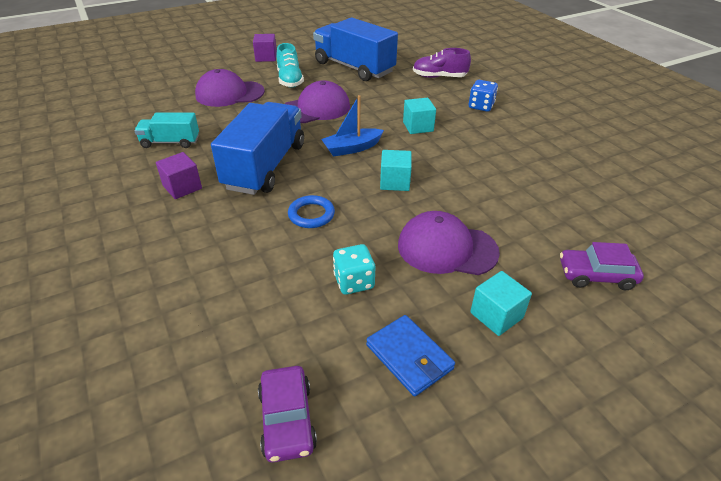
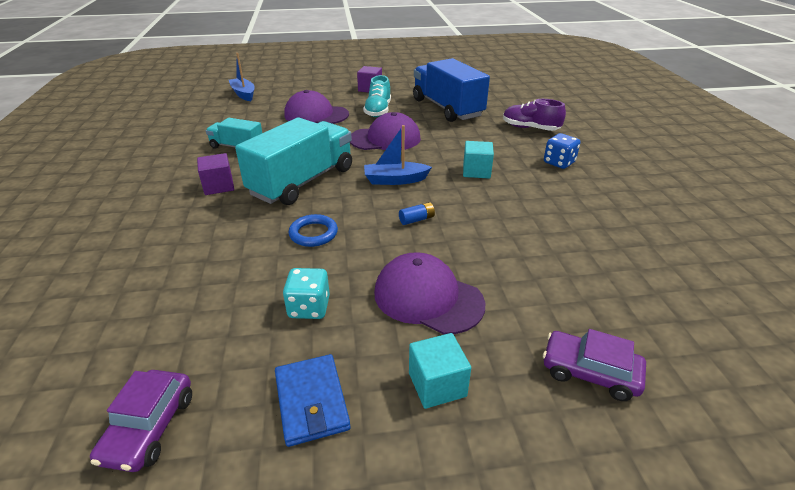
camera: 20 degrees right, 5 degrees down
blue truck [211,102,304,195] -> turquoise truck [235,117,352,205]
turquoise cube [380,150,412,191] -> blue battery [399,202,435,225]
none -> blue boat [229,53,255,101]

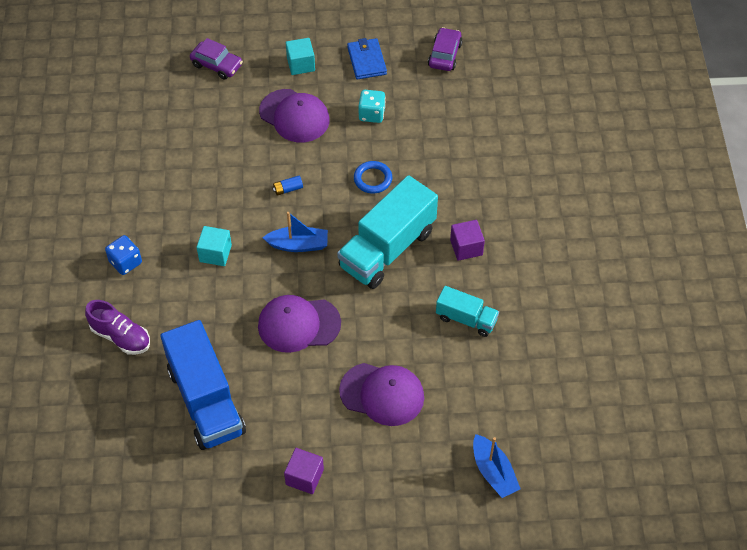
camera: 175 degrees left, 20 degrees up
turquoise shoe [363,75,391,117] -> none

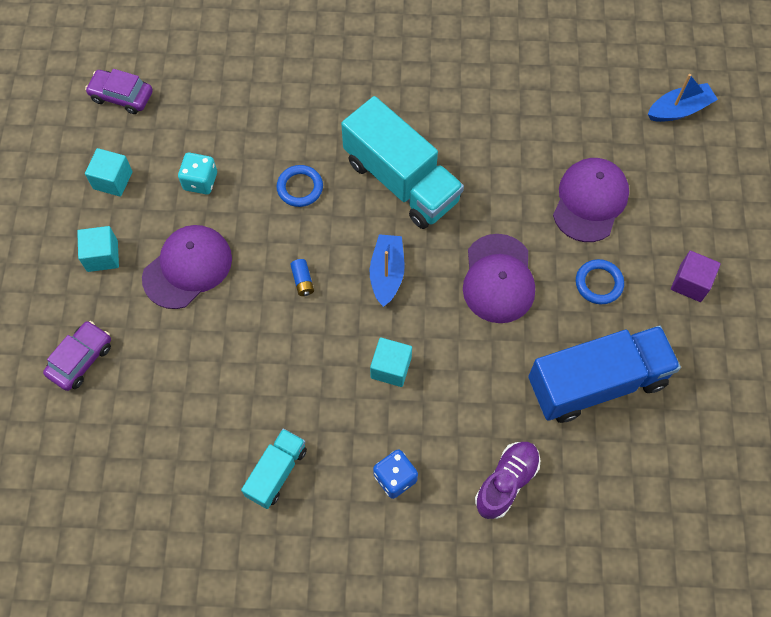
camera: 85 degrees left, 10 degrees up
blue wallet [347,38,387,80] -> turquoise cube [85,148,133,197]
turquoise truck [436,286,499,337] -> turquoise truck moved to [241,429,307,509]
purple cube [450,220,485,261] -> none
none -> blue ring [576,259,624,304]

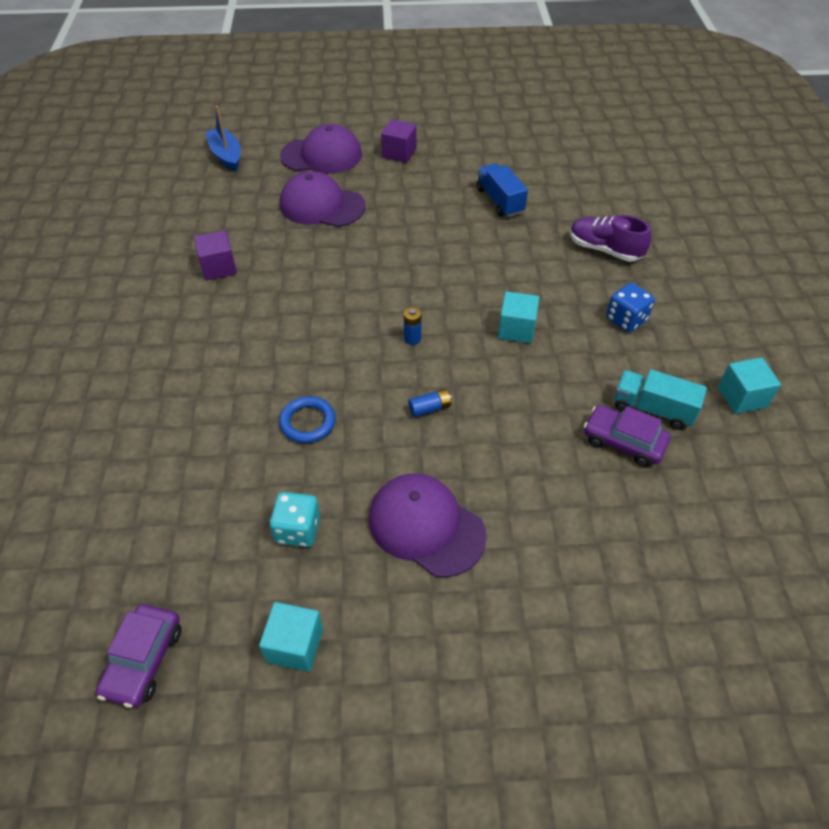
camera: 95 degrees left, 15 degrees down
purple car [43,321,111,391] -> purple car moved to [584,405,671,467]
turquoise cube [77,226,119,272] -> turquoise cube moved to [718,358,781,414]
turquoise truck [341,96,464,229] -> none
blue boat [370,234,405,307] -> blue battery [404,307,422,345]
purple cap [463,234,535,323] -> purple cap moved to [280,124,362,173]
blue truck [528,326,681,423] -> blue truck [477,163,528,217], size x0.53
blue ring [576,259,624,304] -> none
none -> purple cube [194,230,237,280]

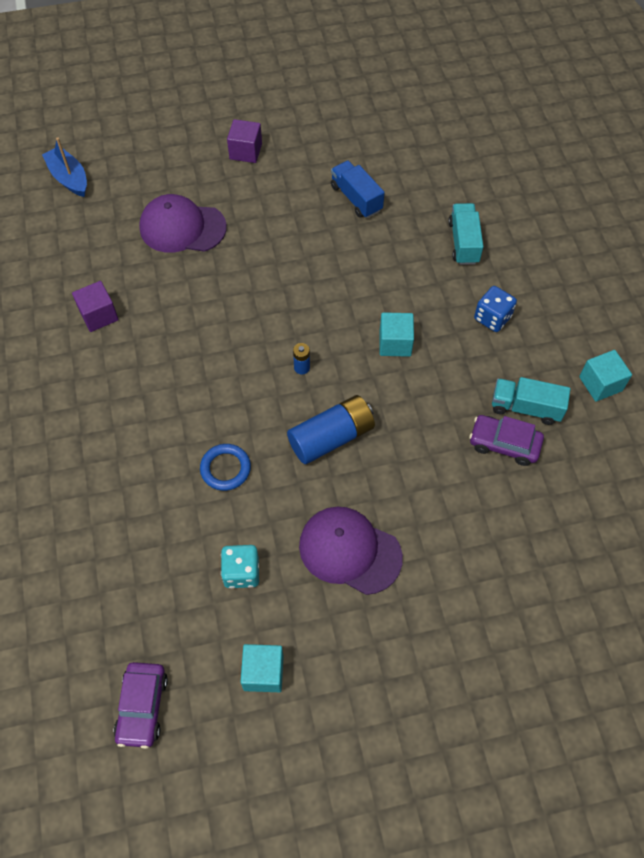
camera: 10 degrees left, 10 degrees up
purple cap [280,124,362,173] -> none
blue battery [408,389,452,417] -> blue battery [287,395,375,464], size x2.26
purple shoe [570,215,651,262] -> turquoise truck [448,203,484,265]

